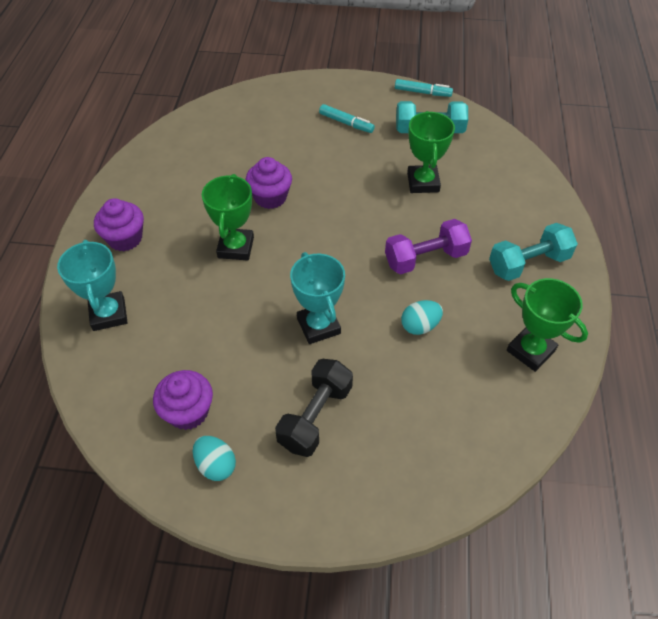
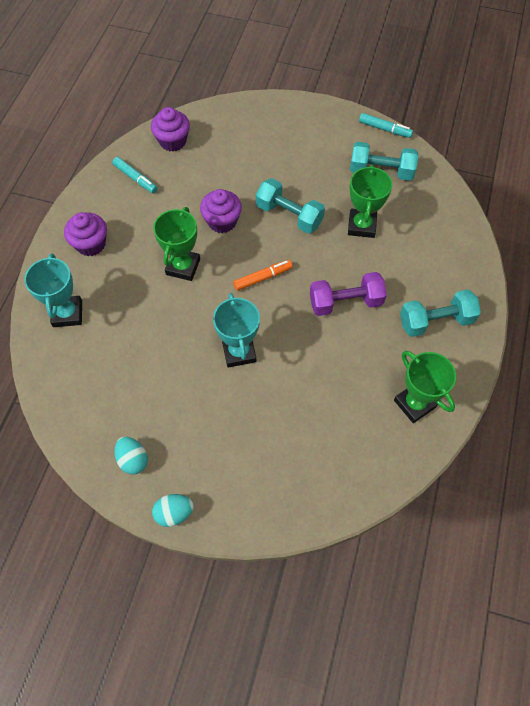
camera: 10 degrees right, 10 degrees up
purple cupcake [153,370,213,430] -> purple cupcake moved to [151,107,190,151]
black dumbbell [275,359,353,457] -> none
turquoise marker [319,104,375,133] -> turquoise marker moved to [112,157,158,193]
turquoise egg [401,300,443,335] -> turquoise egg moved to [152,494,194,527]
none -> orange marker [233,260,293,291]
none -> turquoise dumbbell [256,178,325,233]

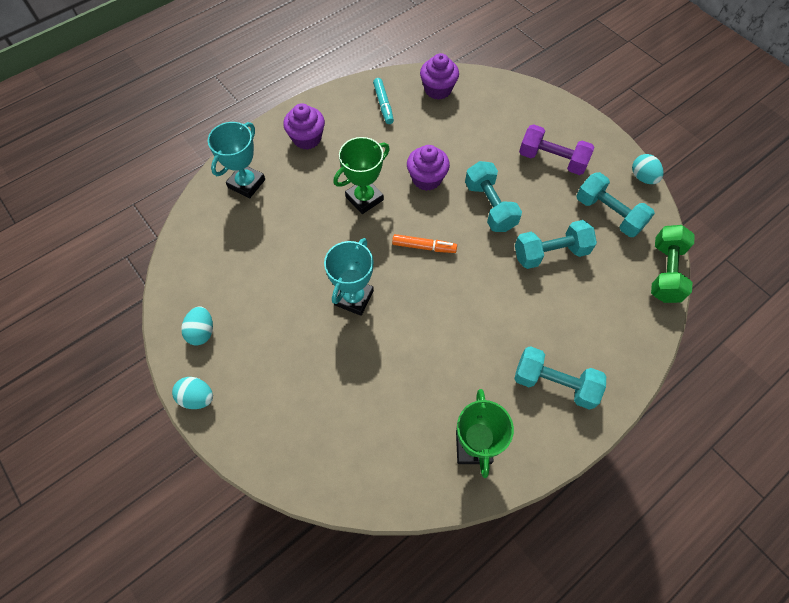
camera: 35 degrees right, 0 degrees up
purple dumbbell [310,272,387,316] -> purple dumbbell moved to [519,124,594,175]
green trophy [348,165,392,238] -> turquoise dumbbell [515,220,597,269]
turquoise marker [359,113,413,138] -> turquoise egg [632,154,664,184]
none -> green dumbbell [651,225,695,303]

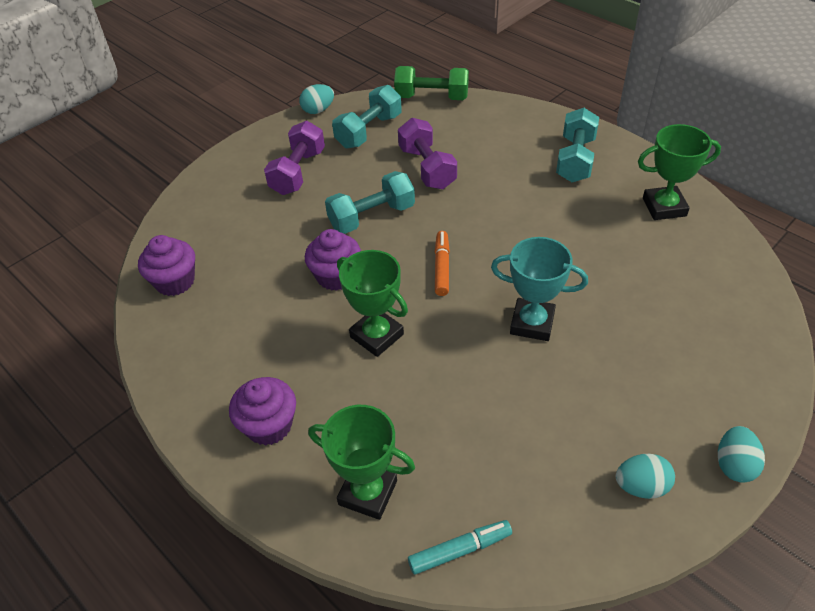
camera: 95 degrees left, 15 degrees down
turquoise trophy [208,122,265,198] -> green trophy [308,405,415,520]
turquoise marker [373,78,394,124] -> turquoise marker moved to [408,520,512,575]
turquoise dumbbell [515,220,597,269] -> purple dumbbell [398,118,457,189]

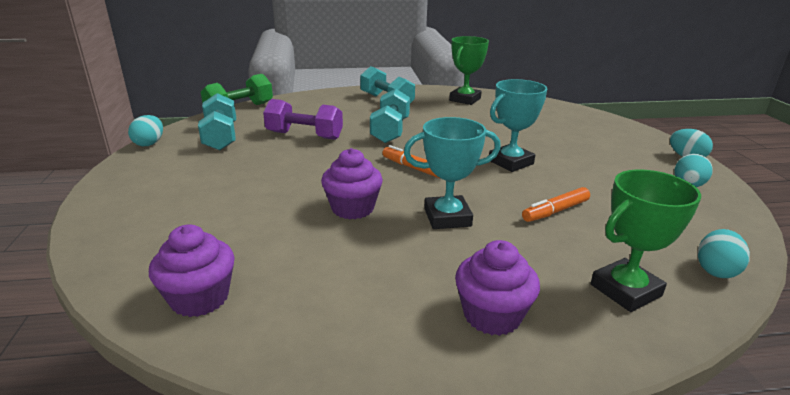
camera: 55 degrees left, 20 degrees down
purple dumbbell [264,121,325,195] -> none
turquoise dumbbell [325,171,415,234] -> turquoise dumbbell moved to [370,89,410,143]
green trophy [337,250,408,357] -> turquoise trophy [404,117,501,229]
turquoise marker [408,520,512,575] -> turquoise egg [698,229,750,278]
none -> orange marker [522,187,590,222]

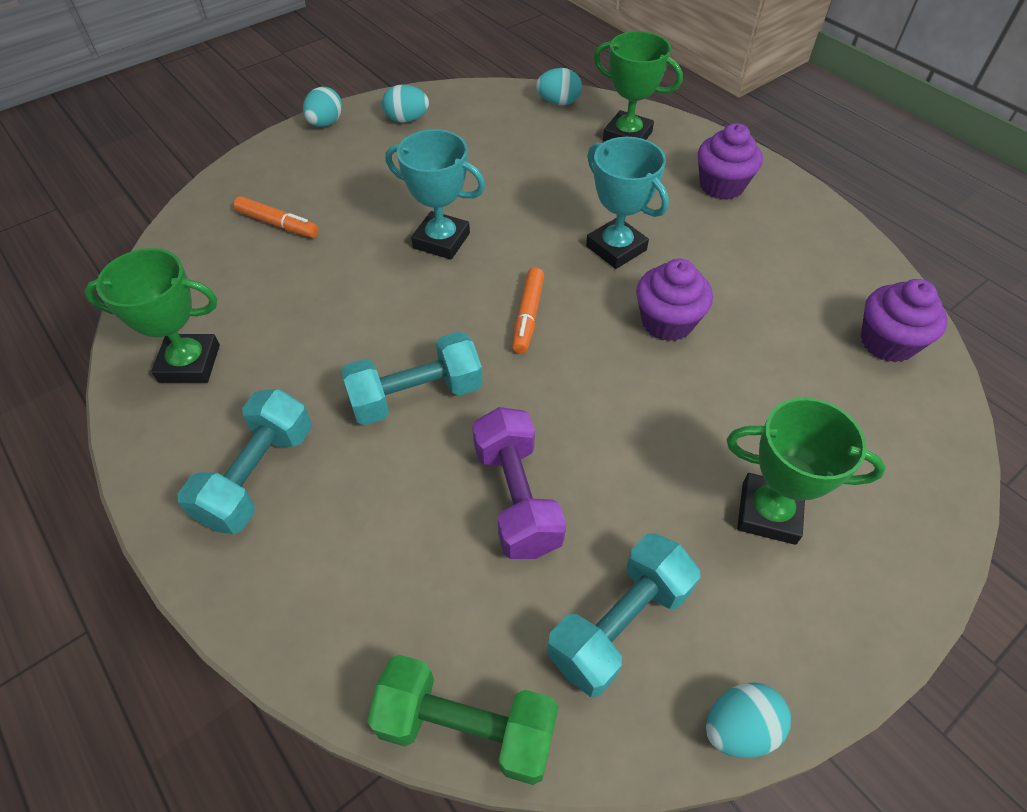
camera: 120 degrees left, 25 degrees up
orange marker [522,187,590,222] -> orange marker moved to [233,196,319,238]
none -> green trophy [727,397,886,545]

